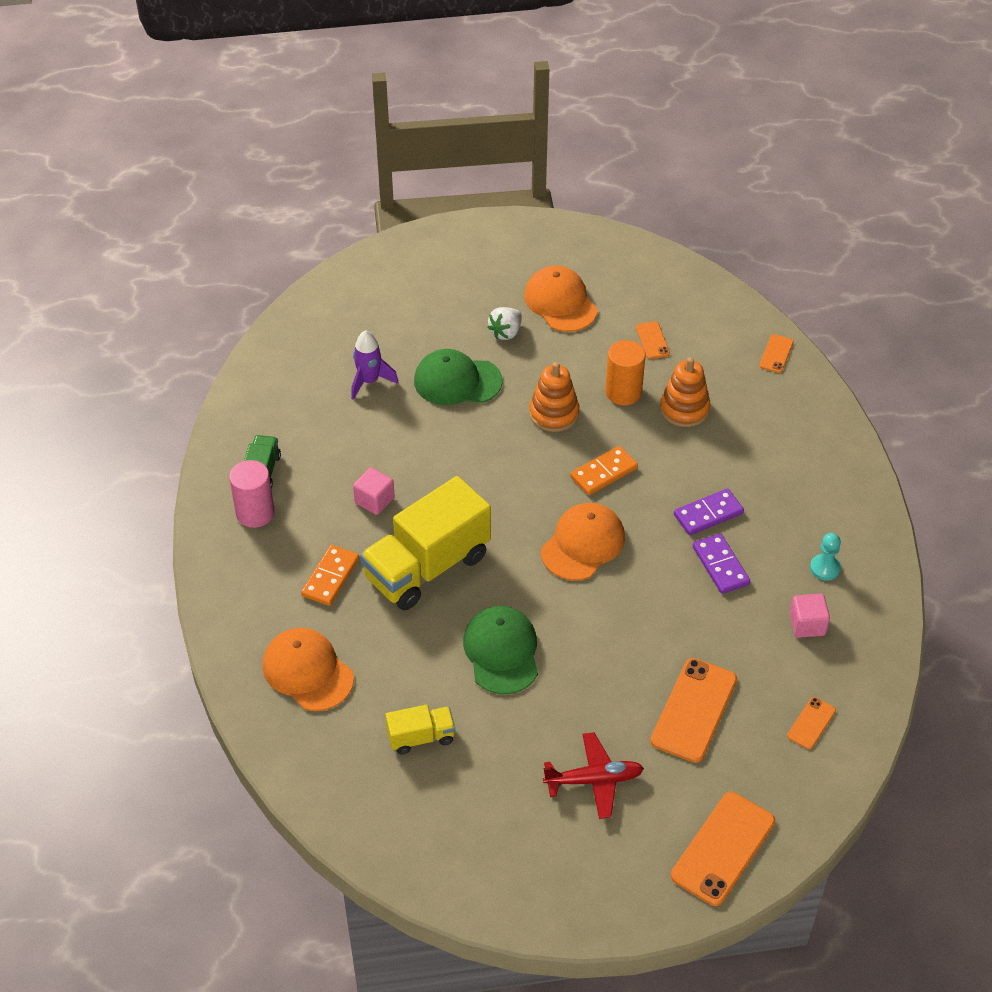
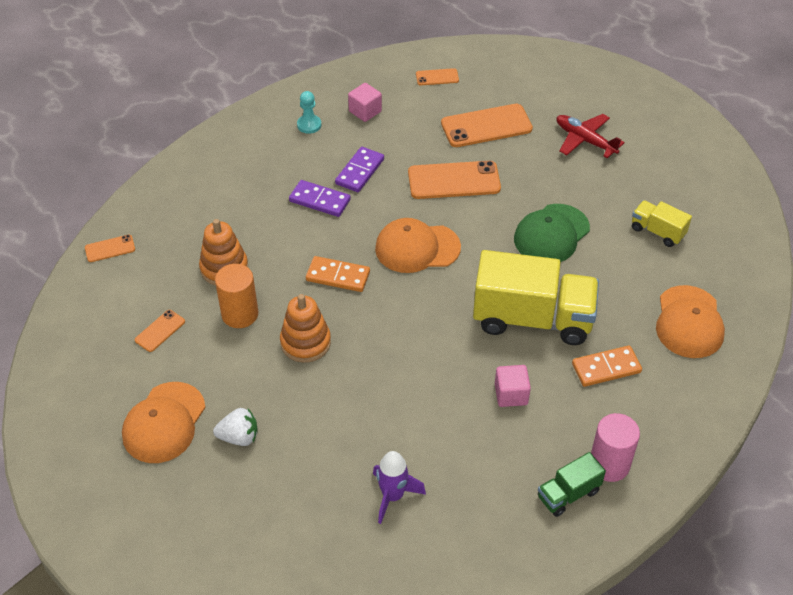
camera: 130 degrees left, 0 degrees up
green cap [414,349,503,405] -> none
orange phone [671,792,775,906] -> orange phone moved to [408,161,501,199]

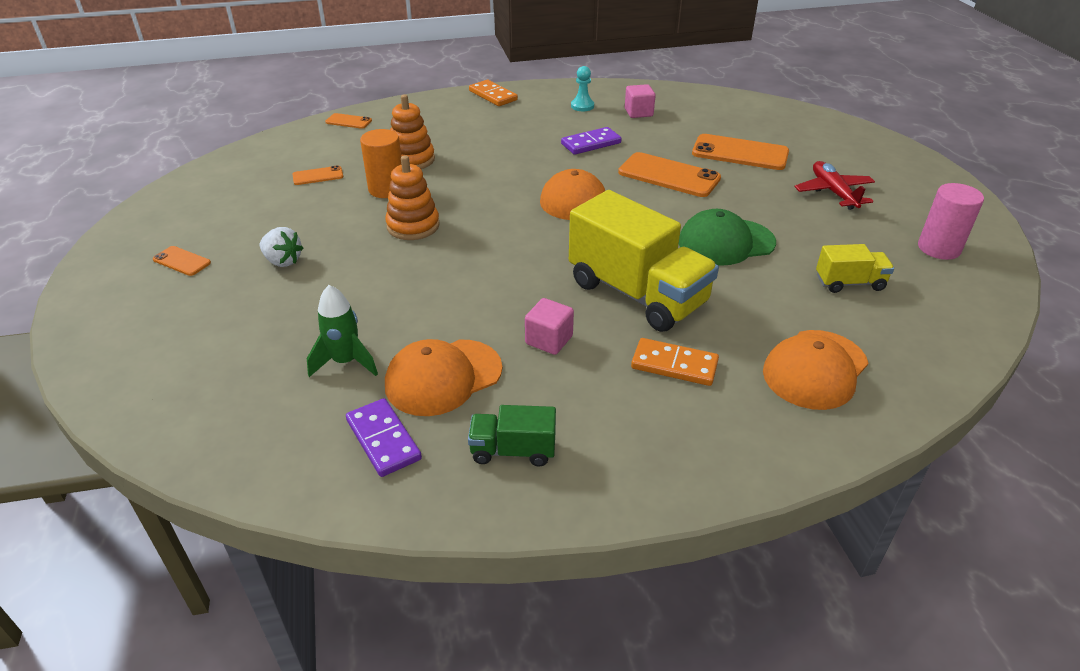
camera: 35 degrees right, 10 degrees down
orange cap [122,382,206,463] -> orange cap moved to [385,339,502,416]
purple domino [289,180,351,217] -> purple domino moved to [346,398,422,477]
orange domino [306,256,370,292] -> orange domino moved to [469,80,518,106]
purple rocket [373,451,426,524] -> green rocket [307,285,378,377]
orange phone [416,68,459,85] -> orange phone moved to [153,246,211,276]
pink cylinder [591,413,640,482] -> pink cylinder moved to [918,183,984,260]
yellow truck [632,200,692,247] -> yellow truck turned 105 degrees clockwise [816,244,894,293]

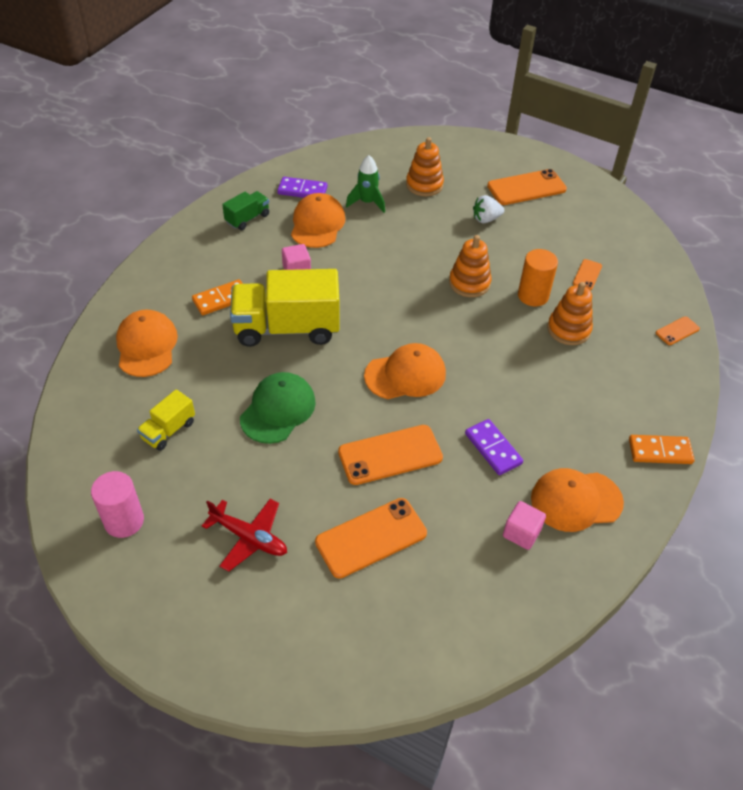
camera: 130 degrees right, 10 degrees up
orange phone [153,246,211,276] -> orange phone [487,169,567,205], size x1.98
purple domino [561,127,622,155] -> purple domino turned 45 degrees counterclockwise [465,419,523,475]
turquoise pawn [571,66,594,111] -> orange cap [531,468,624,532]
none -> orange stacking toy [406,137,444,196]

